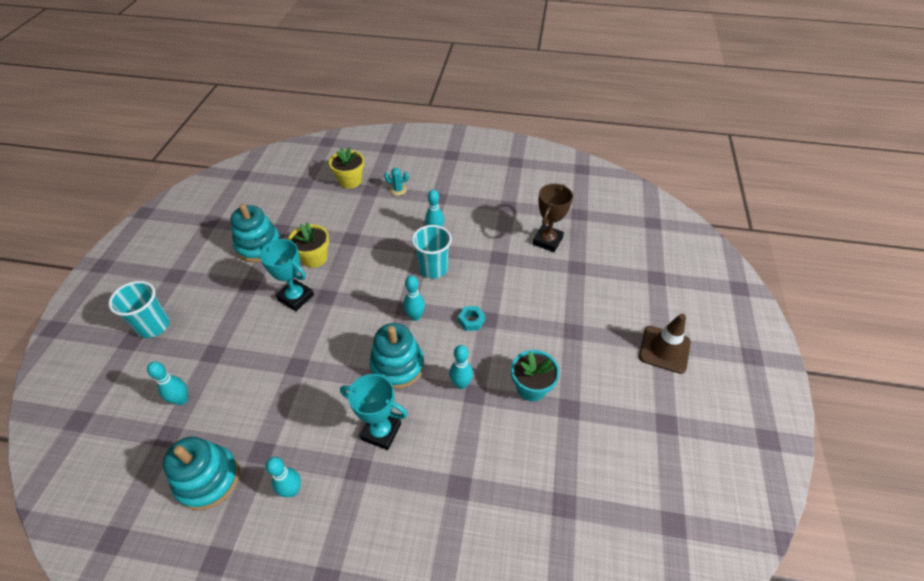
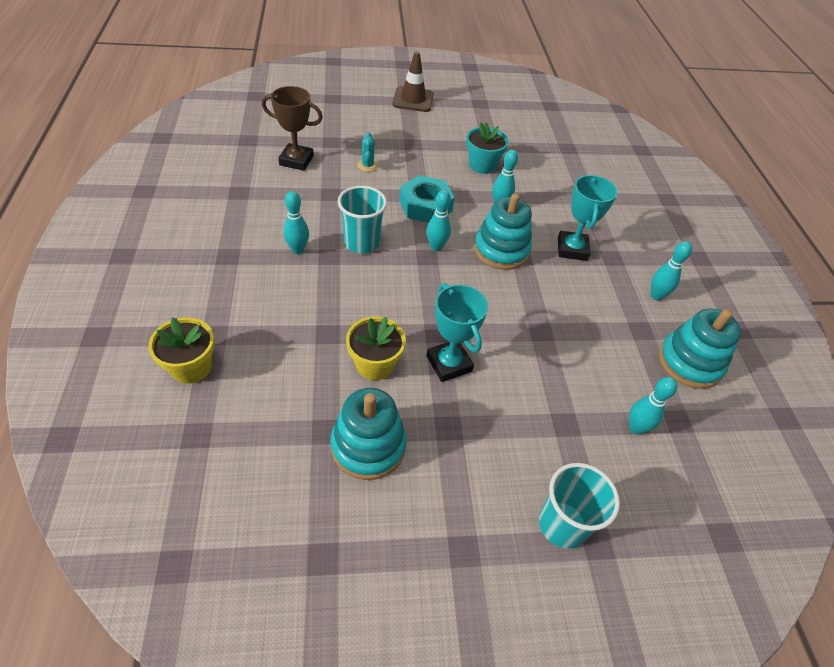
camera: 110 degrees left, 0 degrees up
turquoise trophy [259,239,314,311] -> turquoise trophy turned 45 degrees counterclockwise [426,283,488,382]
turquoise cactus [384,168,409,196] -> turquoise cactus moved to [357,132,378,172]
turquoise nut [458,306,485,331] -> turquoise nut [399,175,455,223], size x1.90

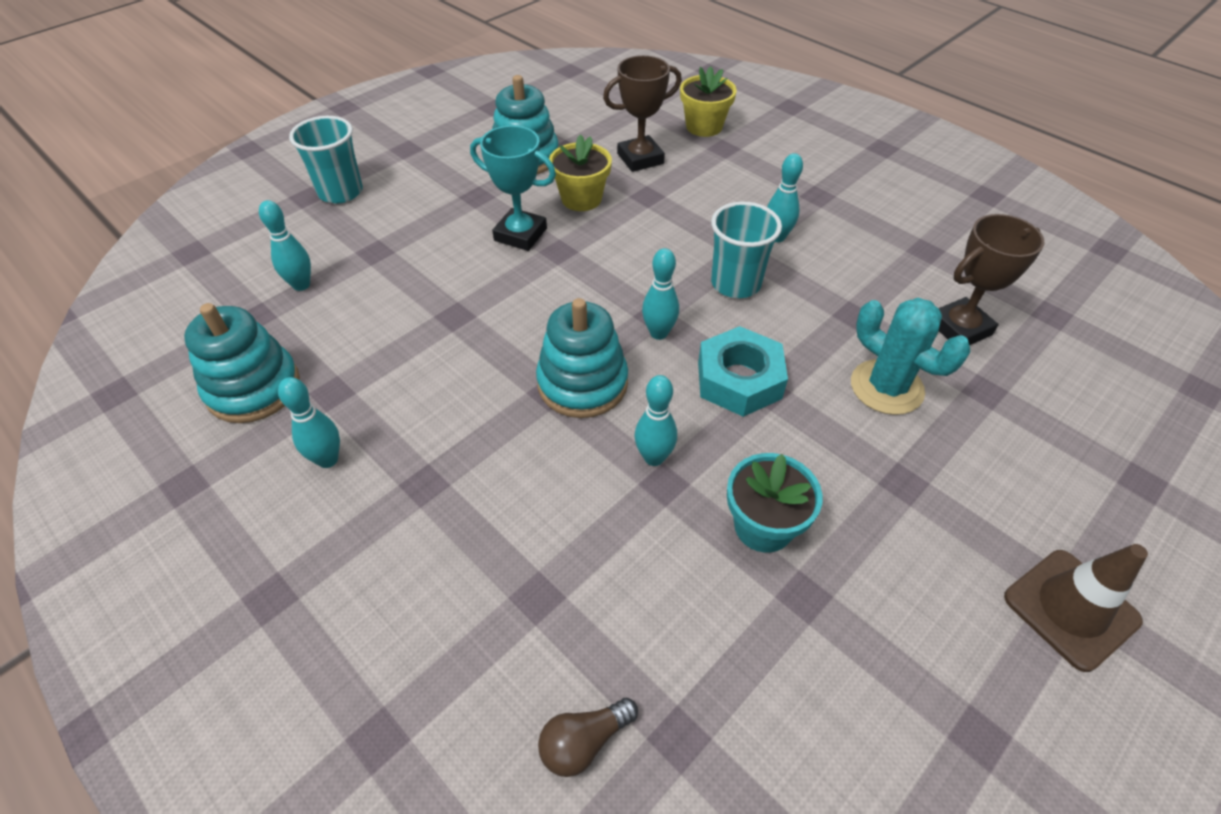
camera: 145 degrees right, 0 degrees up
turquoise cactus [357,132,378,172] -> turquoise cactus [851,298,971,415], size x1.90
turquoise trophy [558,175,618,261] -> none
none -> brown light bulb [538,698,638,777]
none -> brown trophy [603,55,682,172]

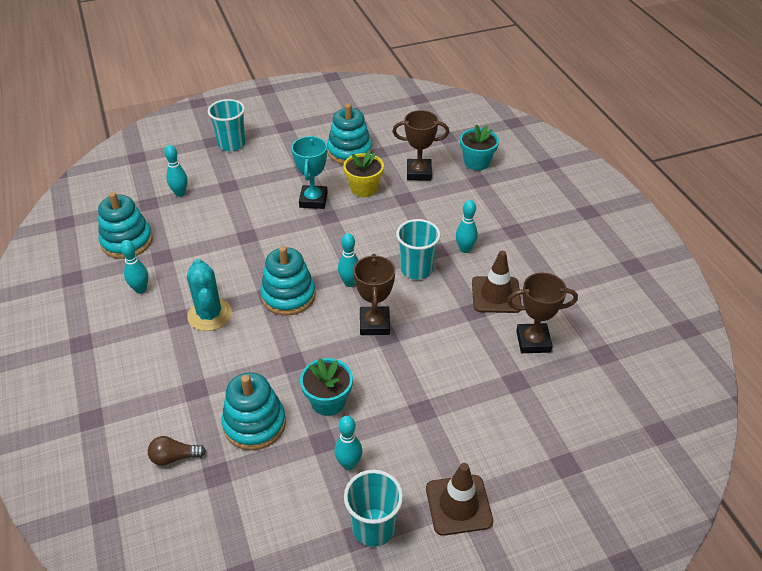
camera: 25 degrees right, 5 degrees down
turquoise trophy [470,125,556,251] -> turquoise trophy turned 45 degrees clockwise [291,136,328,209]
turquoise bowling pin [635,375,677,466] -> turquoise bowling pin moved to [334,416,362,470]
yellow flower pot [680,66,737,137] -> turquoise flower pot [460,124,499,171]
turquoise nut [698,326,788,417] -> brown trophy [353,254,395,335]
turquoise cactus [851,298,971,415] -> turquoise cactus moved to [187,259,232,331]
none -> turquoise stacking toy [222,372,286,450]
none -> turquoise cup [344,470,403,547]
none -> brown traffic cone [472,251,522,313]

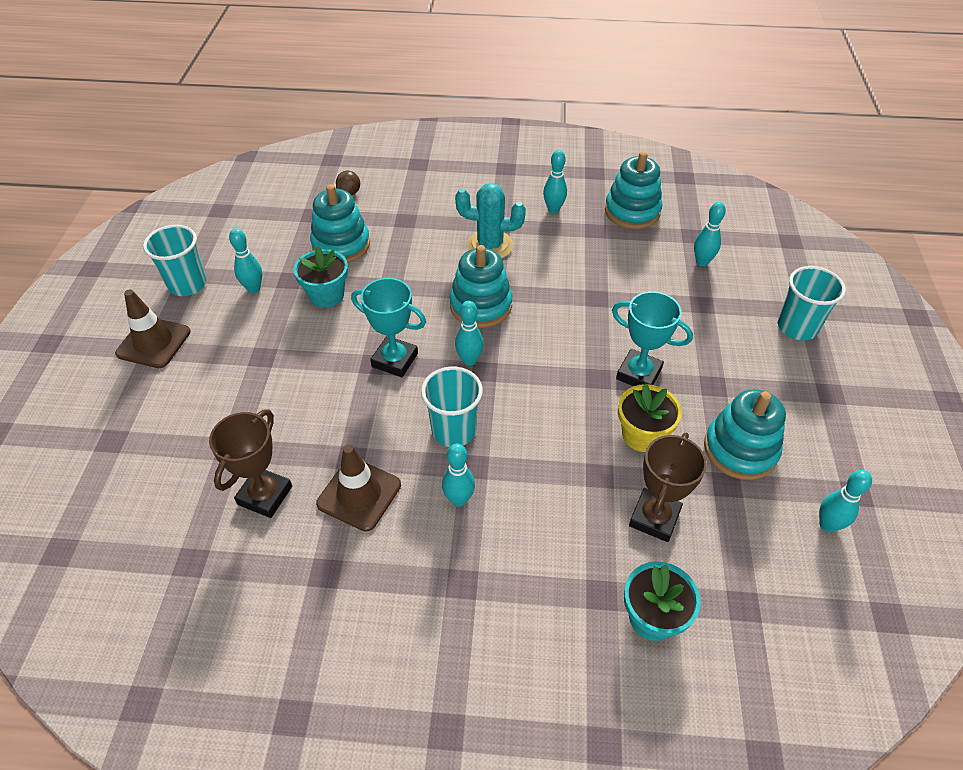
camera: 115 degrees right, 5 degrees up
brown trophy [353,254,395,335] -> turquoise trophy [351,278,426,377]
none -> turquoise bowling pin [819,470,872,532]

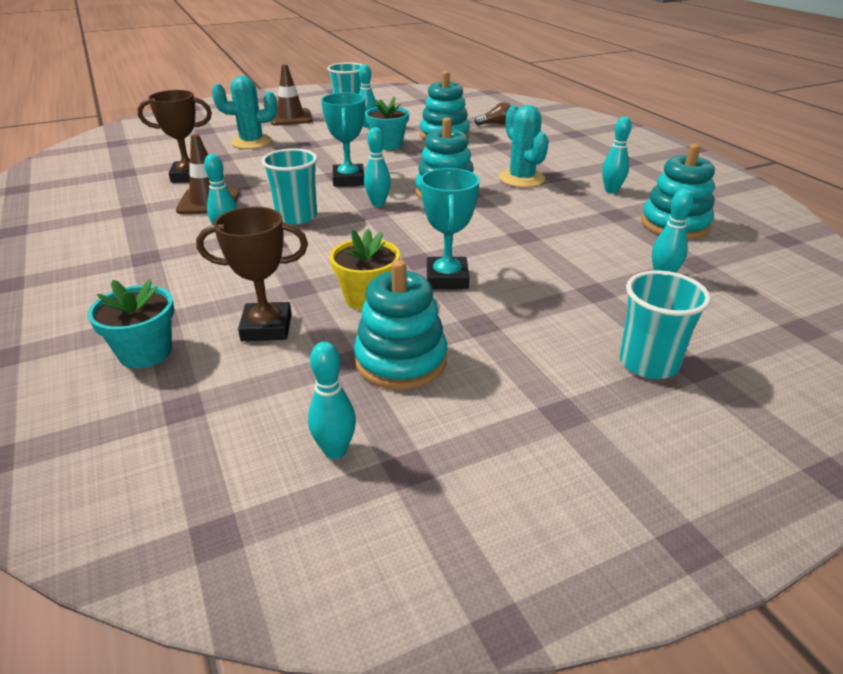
camera: 60 degrees right, 15 degrees down
none -> turquoise cactus [212,76,277,149]

